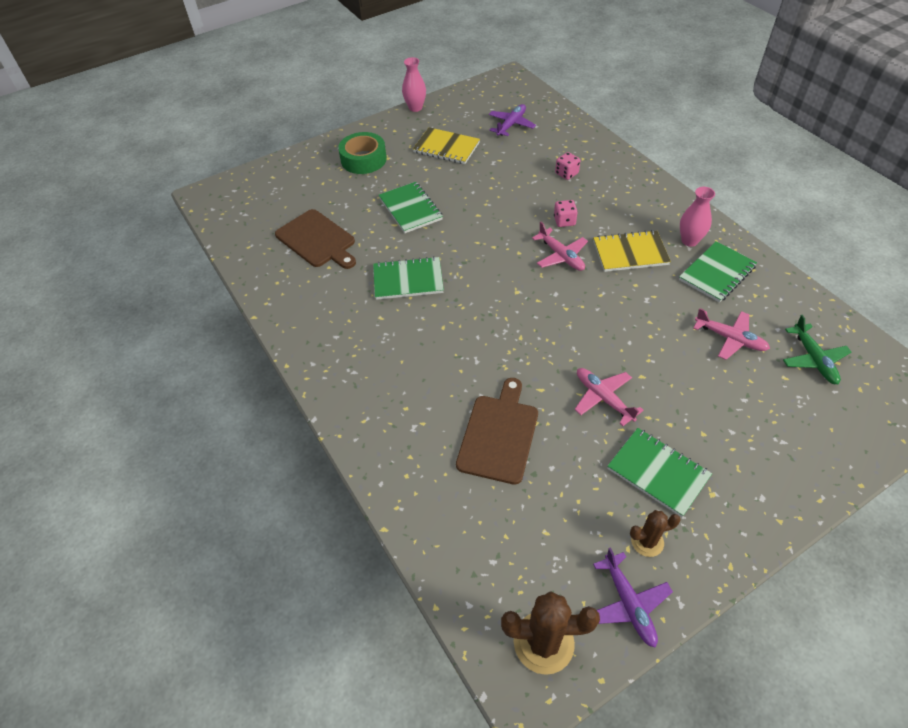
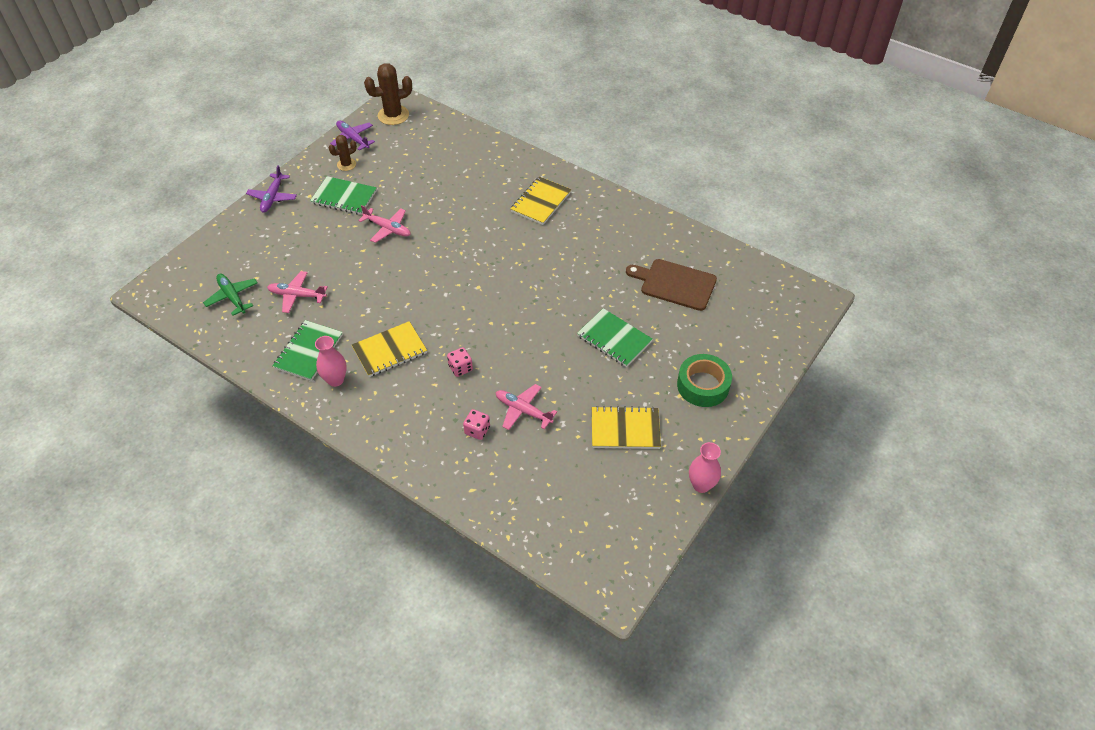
camera: 155 degrees right, 0 degrees up
green notebook [373,256,444,300] -> none
brown cutting board [456,378,538,485] -> none
purple plane [489,104,536,136] -> purple plane moved to [246,165,297,213]
pink plane [532,222,588,271] -> pink plane moved to [496,384,557,430]
none -> yellow notebook [511,176,571,225]

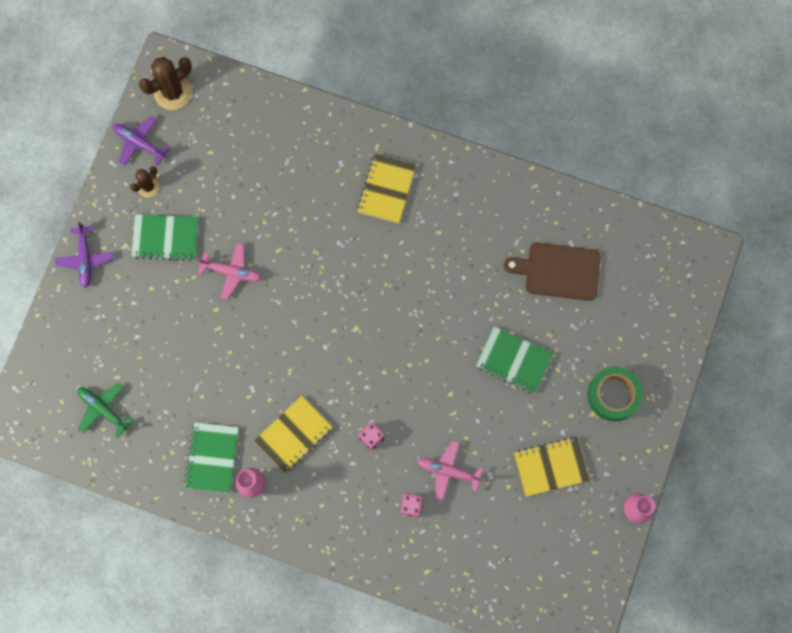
camera: 15 degrees left, 25 degrees up
pink plane [267,271,328,313] -> none

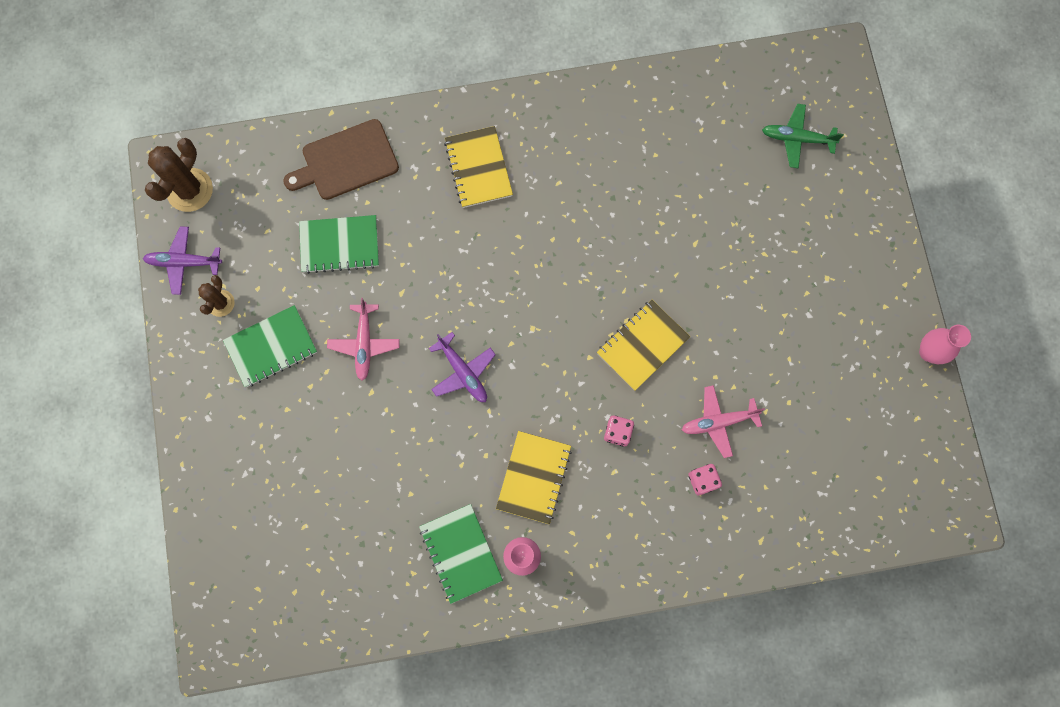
camera: 30 degrees left, 0 degrees up
purple plane [55,222,114,288] -> purple plane moved to [429,332,496,402]
green plane [77,383,134,438] -> green plane moved to [762,104,844,168]
pink plane [197,243,262,300] -> pink plane turned 105 degrees clockwise [327,298,400,381]
green notebook [476,327,553,393] -> green notebook moved to [299,215,379,274]
brown cutting board [504,243,601,301] -> brown cutting board moved to [283,119,399,200]
yellow notebook [514,436,590,497] -> yellow notebook moved to [597,300,690,391]
green tape [588,367,643,421] -> none

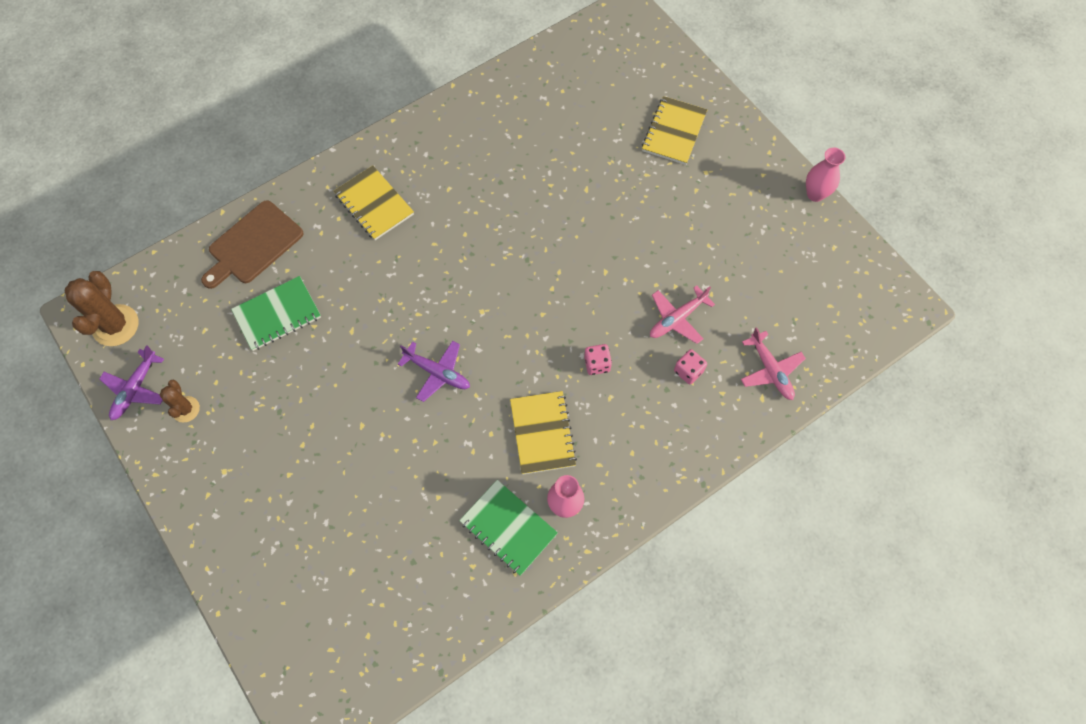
camera: 25 degrees left, 10 degrees down
purple plane [143,226,222,295] -> purple plane turned 45 degrees counterclockwise [99,345,164,420]
green notebook [223,305,317,387] -> none
pink plane [327,298,400,381] -> pink plane moved to [741,327,806,400]
yellow notebook [597,300,690,391] -> yellow notebook moved to [642,96,707,165]
green plane [762,104,844,168] -> none

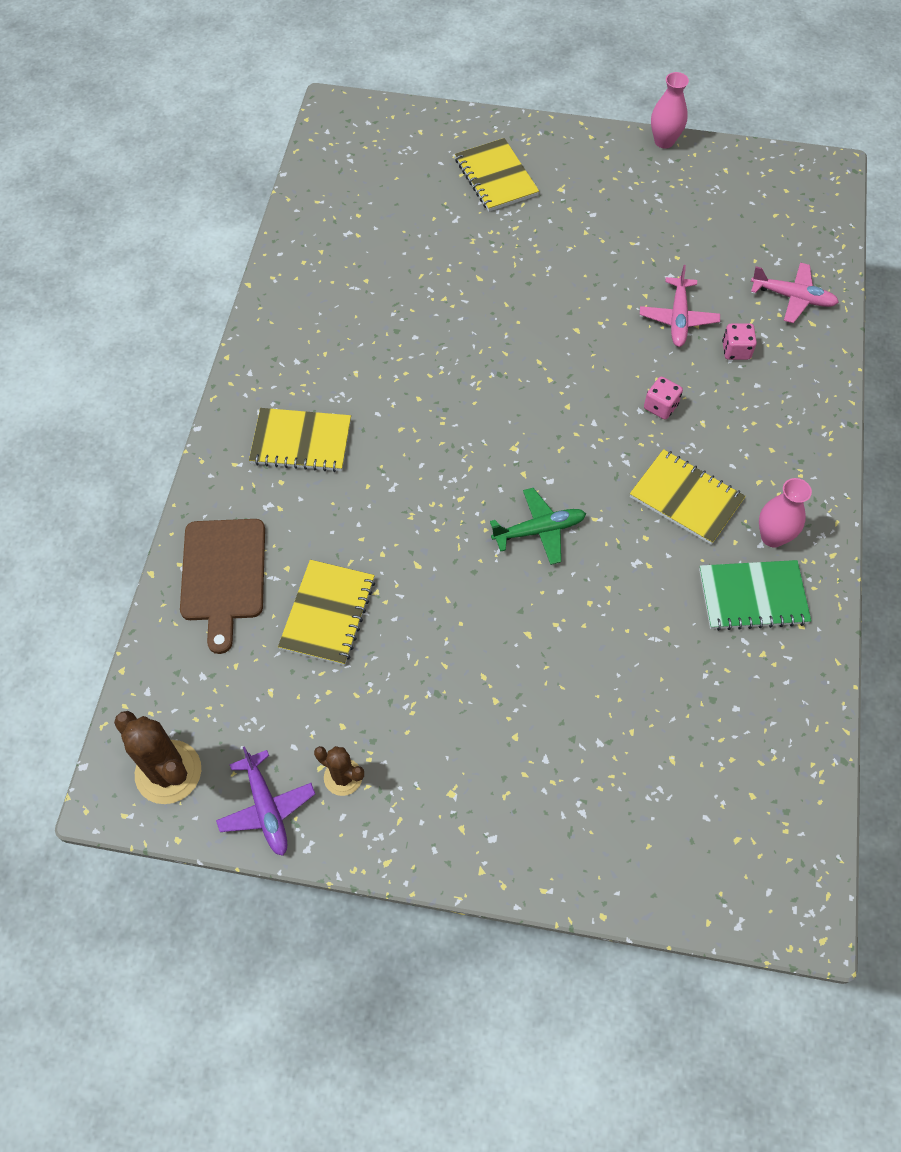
camera: 45 degrees left, 5 degrees down
green notebook [231,276,321,351] -> yellow notebook [278,560,375,666]
purple plane [398,341,470,402] -> green plane [490,488,586,565]

